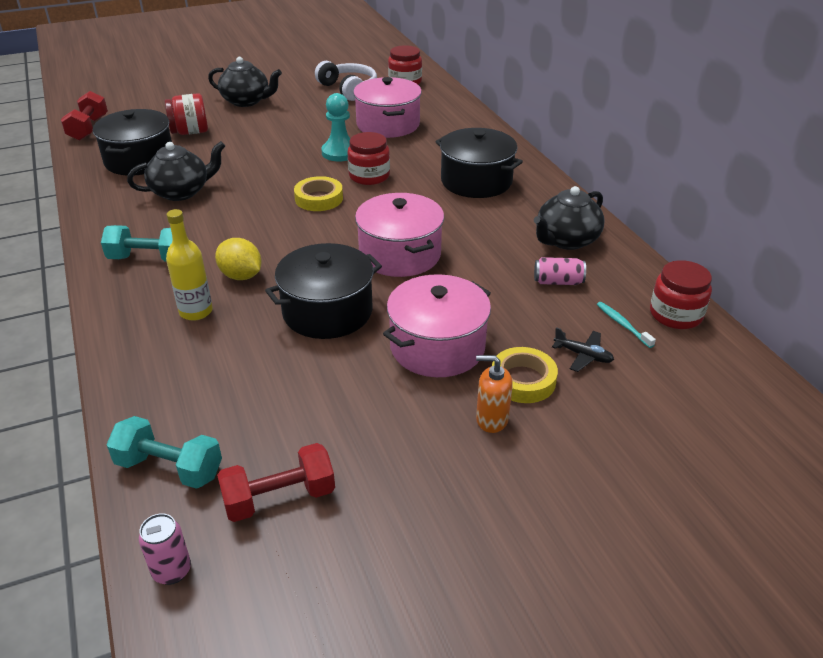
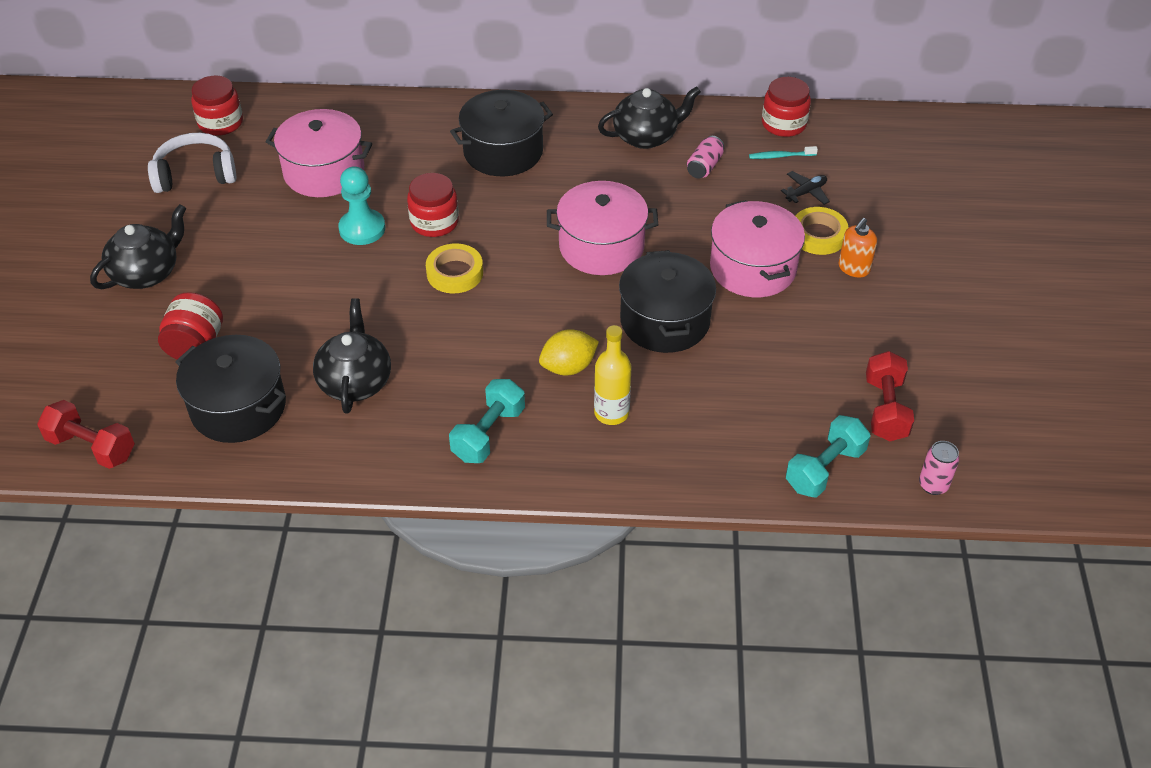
camera: 65 degrees left, 10 degrees up
black teapot [534,186,605,250] -> black teapot turned 90 degrees counterclockwise [598,86,701,149]

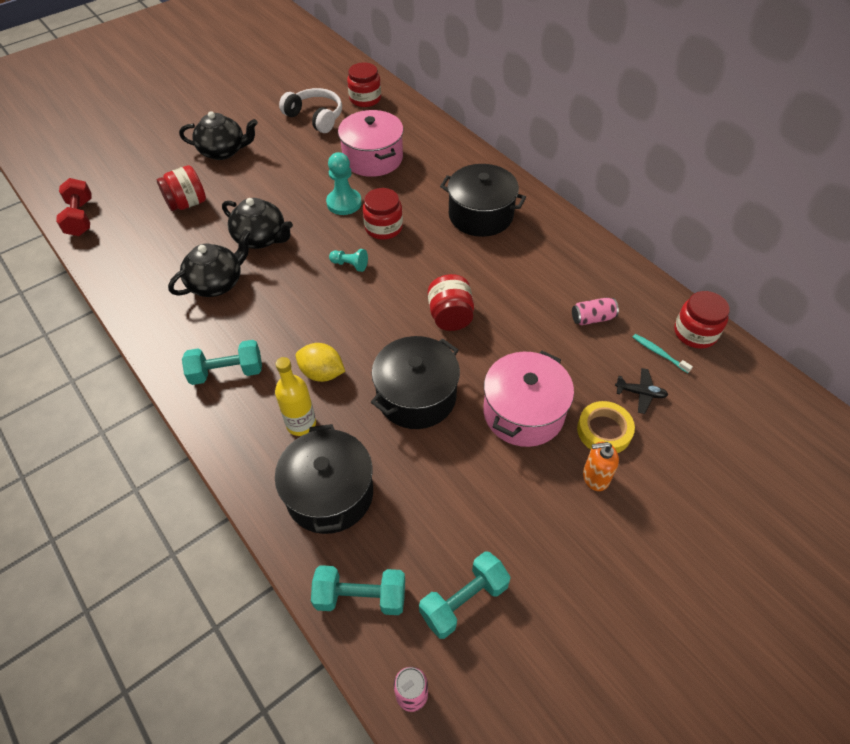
camera: 50 degrees right, 5 degrees up
black pot [175,335,286,443] -> black pot moved to [275,424,373,534]
yellow tape [426,243,483,293] -> turquoise pawn [329,249,368,272]
pink pot [547,181,658,275] -> red jar [428,274,474,331]
black teapot [598,86,701,149] -> black teapot moved to [222,198,293,249]
red dumbbell [866,351,914,441] -> turquoise dumbbell [419,551,511,639]

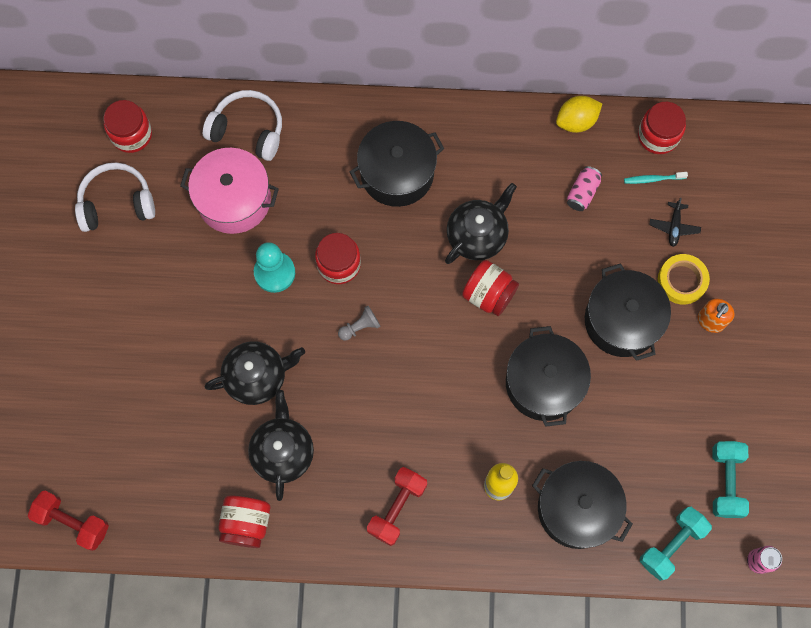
camera: 50 degrees left, 20 degrees up
red jar [157,165,206,211] -> red jar moved to [218,496,270,548]
black teapot [179,111,258,160] -> black teapot moved to [445,183,517,264]
turquoise dumbbell [182,340,262,385] -> red dumbbell [367,467,427,546]
yellow lemon [296,343,345,382] -> yellow lemon moved to [556,96,602,133]
turquoise pawn [329,249,368,272] -> grey pawn [338,306,381,341]
pink pot [483,351,574,447] -> black pot [585,263,671,361]
black plane [615,368,668,414] -> black plane turned 135 degrees clockwise [649,197,701,247]
none -> white headphones [203,90,282,161]

